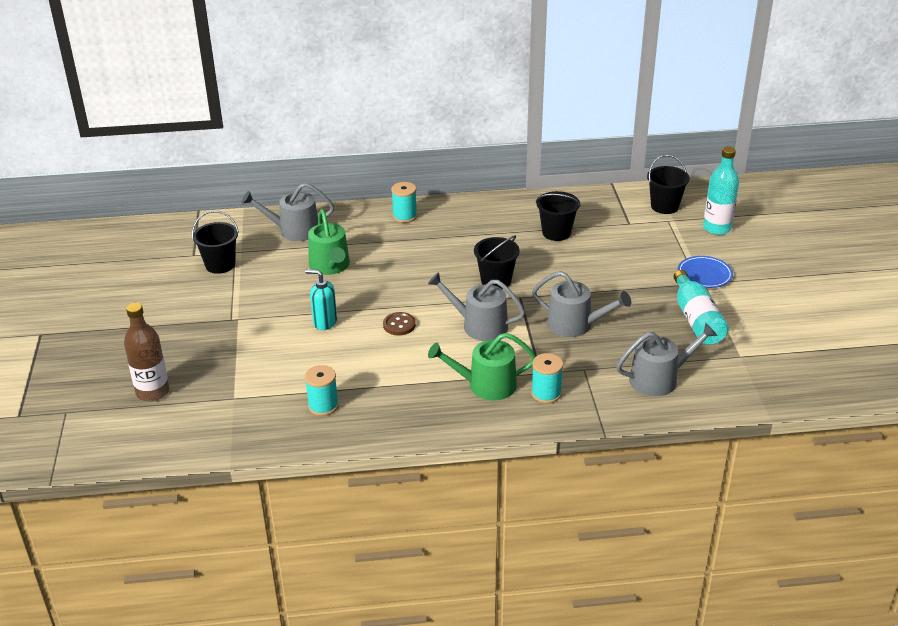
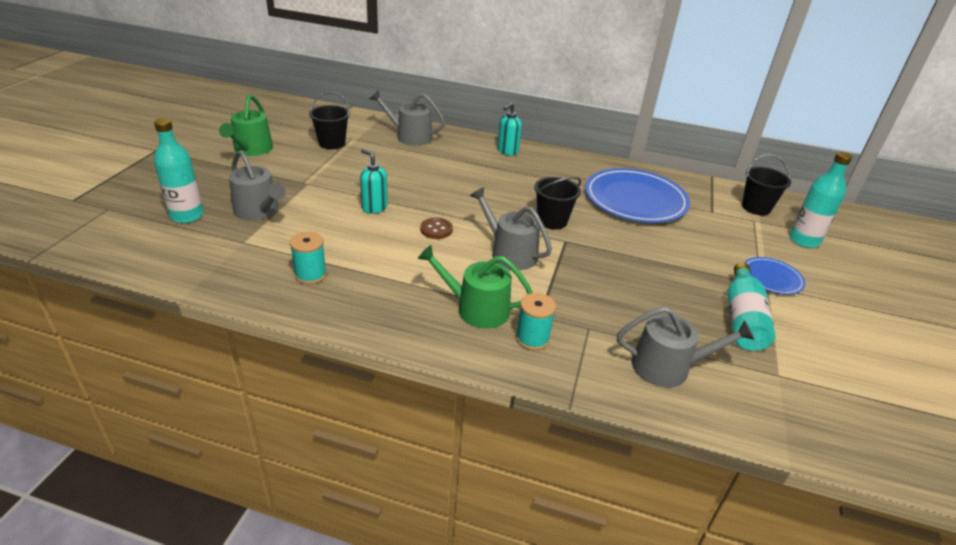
camera: 20 degrees right, 0 degrees up
brown bottle [124,303,170,401] -> turquoise bottle [154,118,204,223]
green watering can [308,209,350,275] -> green watering can moved to [219,95,273,156]
turquoise spool [391,182,417,223] -> turquoise soap dispenser [497,103,522,155]
grey watering can [532,271,631,337] -> grey watering can moved to [229,150,286,221]
black bucket [536,191,581,241] -> blue plate [585,168,690,223]

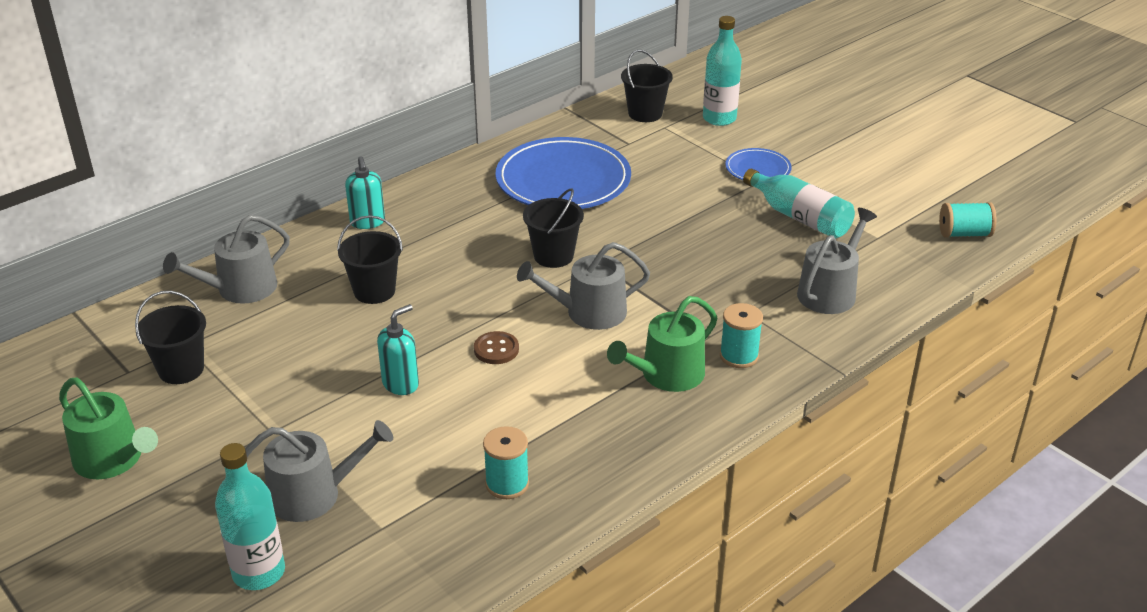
camera: 55 degrees left, 0 degrees up
turquoise soap dispenser [360,149,388,214] -> turquoise soap dispenser turned 150 degrees clockwise [377,304,419,395]
none -> black bucket [337,215,403,304]
none -> turquoise spool [939,202,996,238]

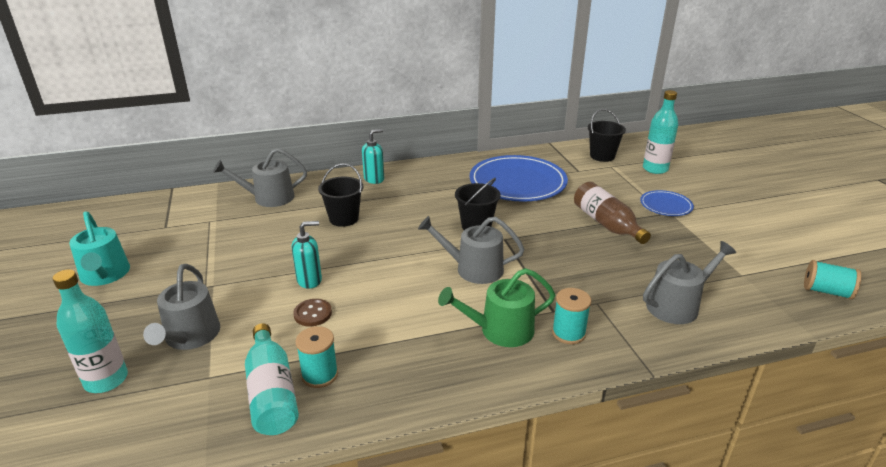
camera: 25 degrees right, 5 degrees down
green watering can [59,378,158,479] -> turquoise watering can [69,211,130,286]
black bucket [135,291,206,384] -> none
grey watering can [245,420,393,522] -> grey watering can turned 75 degrees clockwise [143,264,220,350]
turquoise soap dispenser [345,156,385,229] -> turquoise soap dispenser turned 135 degrees counterclockwise [362,129,384,184]
brown button [474,331,519,364] -> brown button moved to [293,299,332,326]
turquoise bottle [743,169,855,238] -> turquoise bottle moved to [245,323,299,435]
none -> brown bottle [574,182,651,244]

